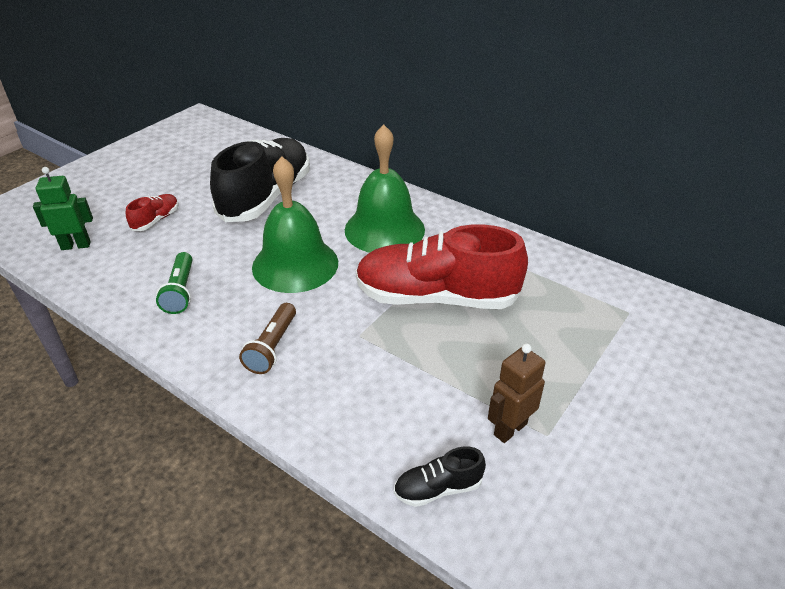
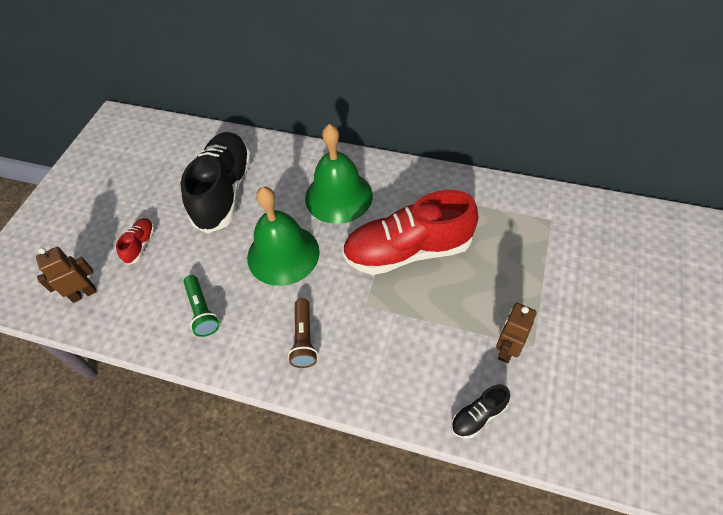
camera: 15 degrees left, 15 degrees up
green robot [33,167,93,250] -> brown robot [36,247,97,303]

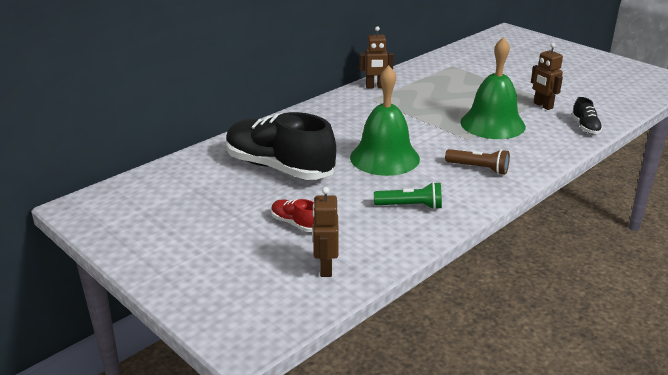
camera: 65 degrees left, 25 degrees down
green bell [305,124,373,224] -> green bell moved to [460,37,526,139]
red shoe [342,190,479,275] -> none
none -> brown robot [359,26,394,89]

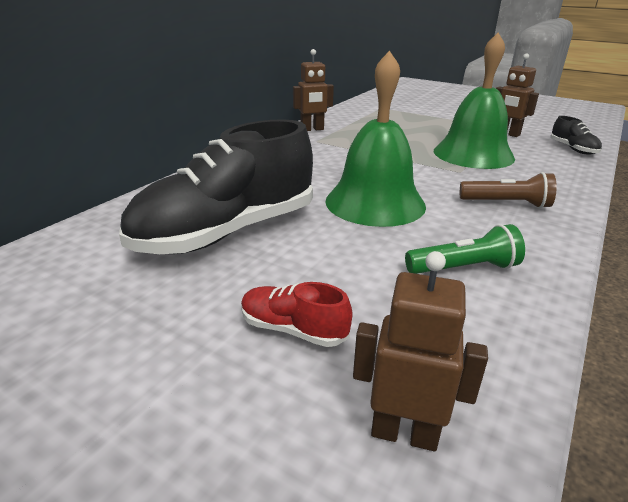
camera: 15 degrees left, 0 degrees up
black shoe [226,112,336,180] -> black shoe turned 60 degrees counterclockwise [119,119,313,254]
brown robot [312,187,339,277] -> brown robot turned 120 degrees clockwise [353,251,488,451]

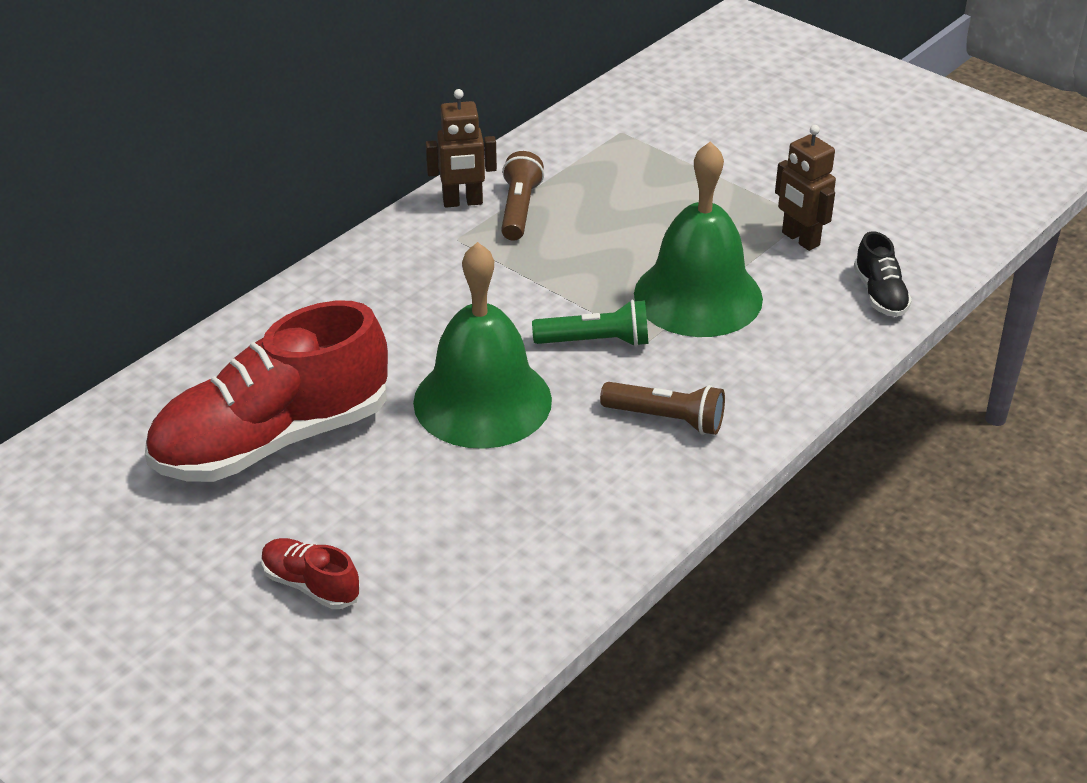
camera: 10 degrees right, 10 degrees up
black shoe [119,119,313,254] -> red shoe [145,301,388,482]
brown robot [353,251,488,451] -> none
green flashlight [405,224,525,274] -> green flashlight moved to [532,300,648,347]
none -> brown flashlight [501,151,544,241]

